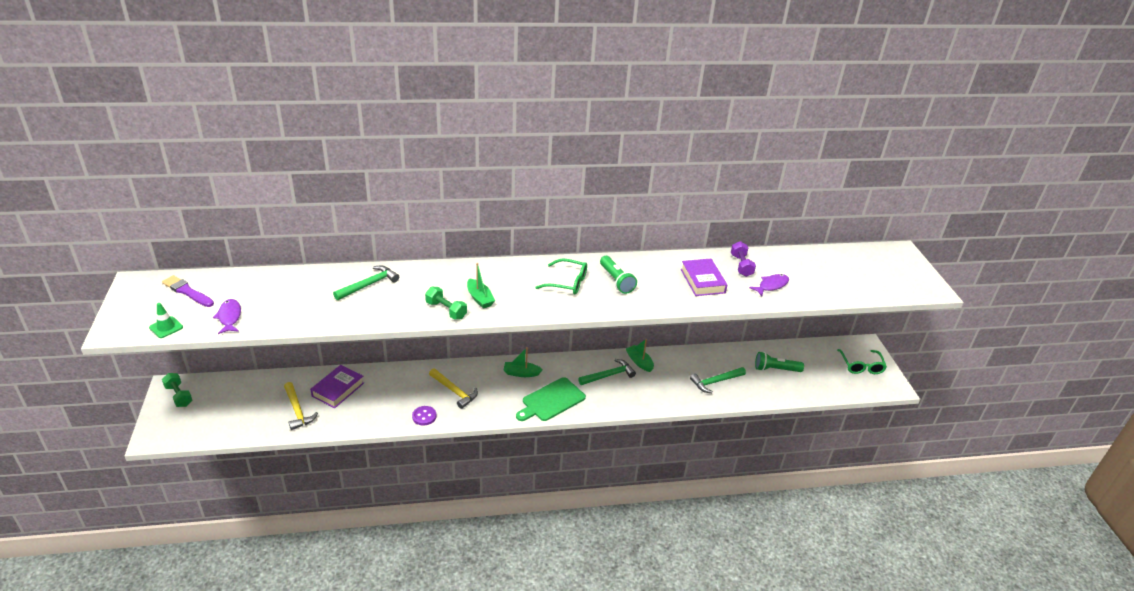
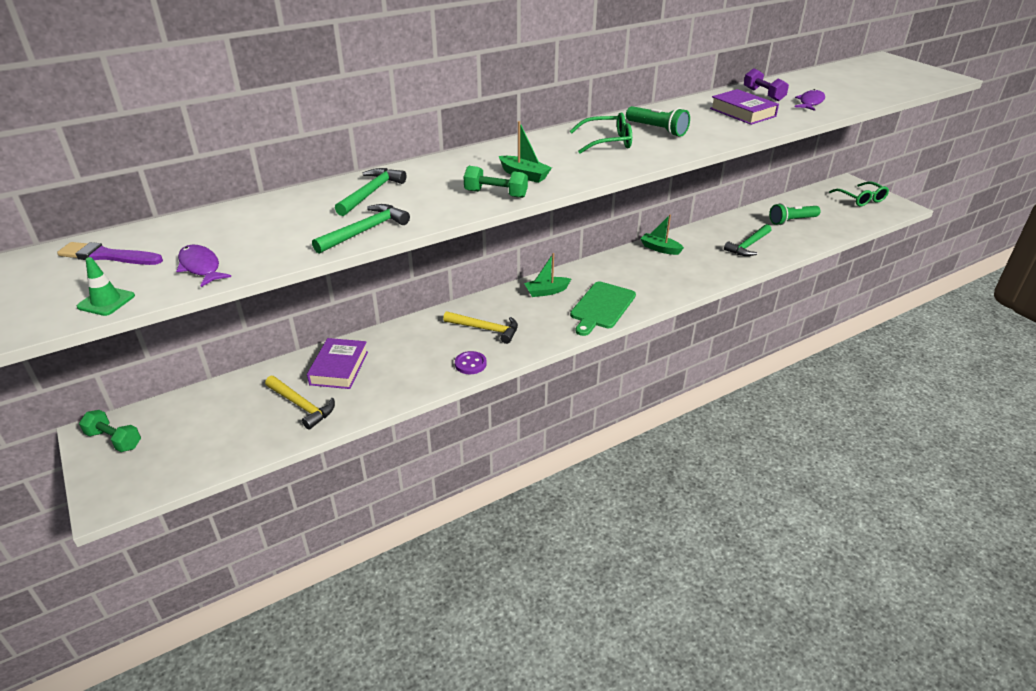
camera: 20 degrees left, 0 degrees up
green hammer [578,359,636,385] -> green hammer moved to [312,204,410,254]

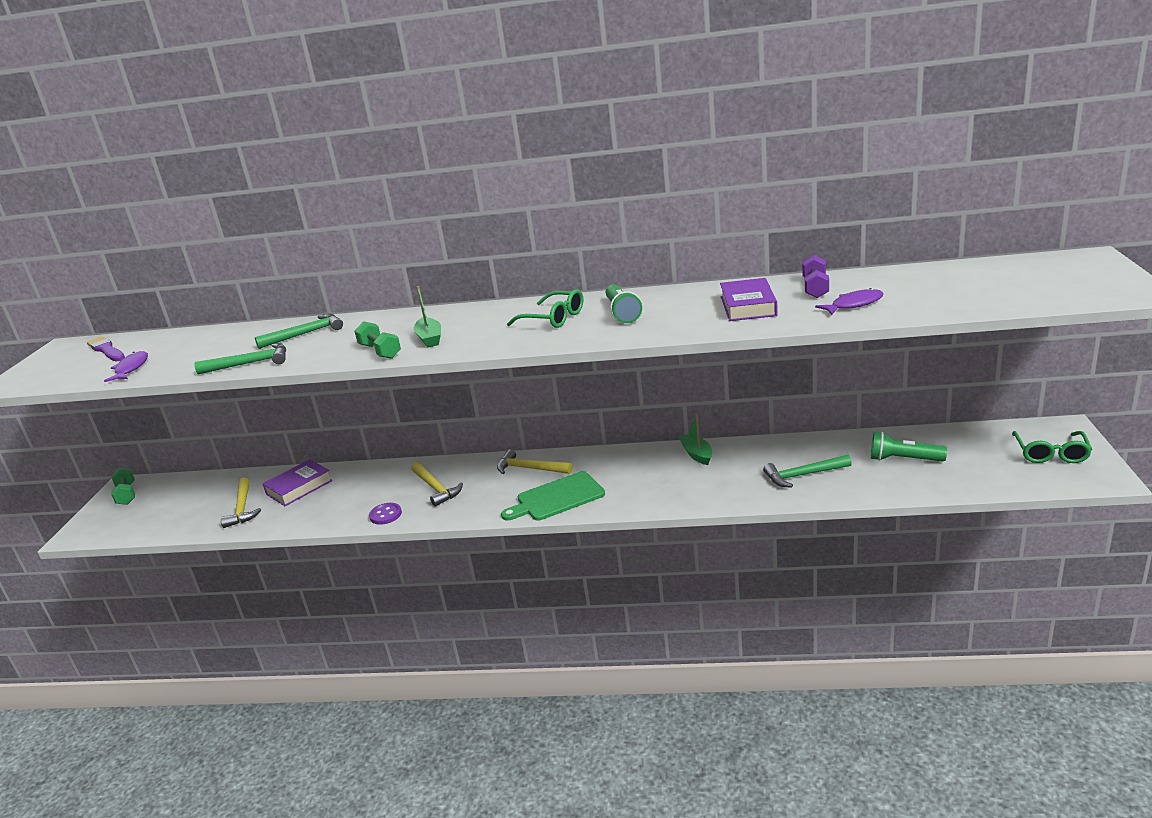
camera: 40 degrees right, 10 degrees down
green traffic cone [77,257,135,316] -> none
green boat [524,253,571,297] -> yellow hammer [497,449,572,474]

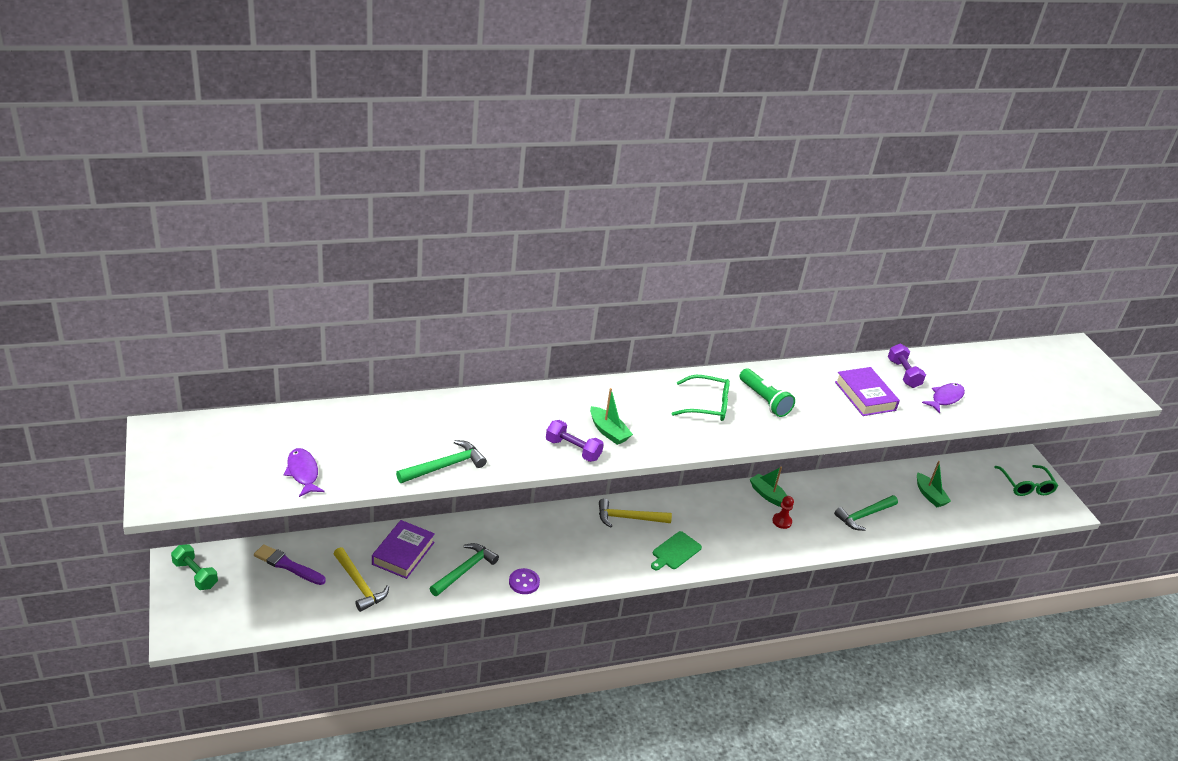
camera: 30 degrees left, 10 degrees up
purple brush [87,336,125,362] -> purple brush moved to [254,544,326,585]
green hammer [255,313,343,349] -> green hammer moved to [430,543,499,596]
green dumbbell [354,321,401,359] -> purple dumbbell [546,420,604,462]
yellow hammer [411,462,463,507] -> none
green cutting board [501,471,605,521] -> green cutting board [651,531,702,570], size x0.65
green flashlight [871,432,947,462] -> green boat [917,461,951,507]
none -> red pawn [772,496,794,529]

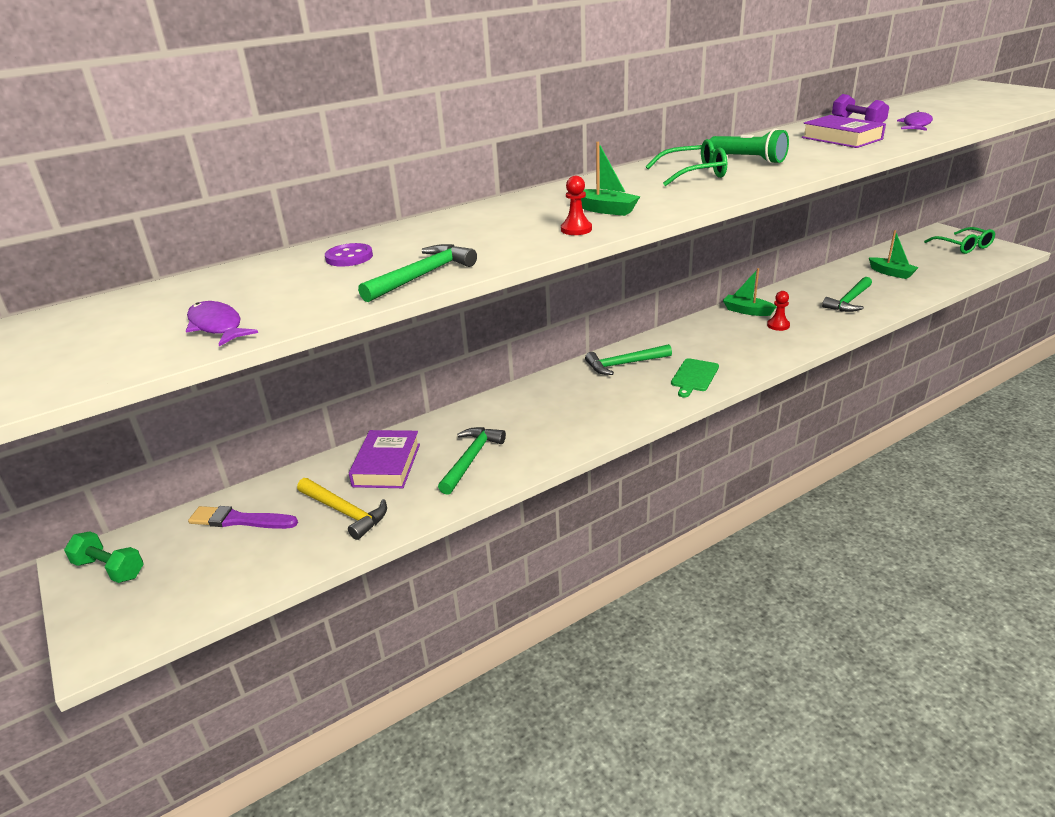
camera: 10 degrees left, 5 degrees down
purple button [509,568,540,594] -> purple button moved to [325,243,373,267]
purple dumbbell [546,420,604,462] -> red pawn [561,176,592,235]
yellow hammer [599,499,672,527] -> green hammer [585,344,672,375]

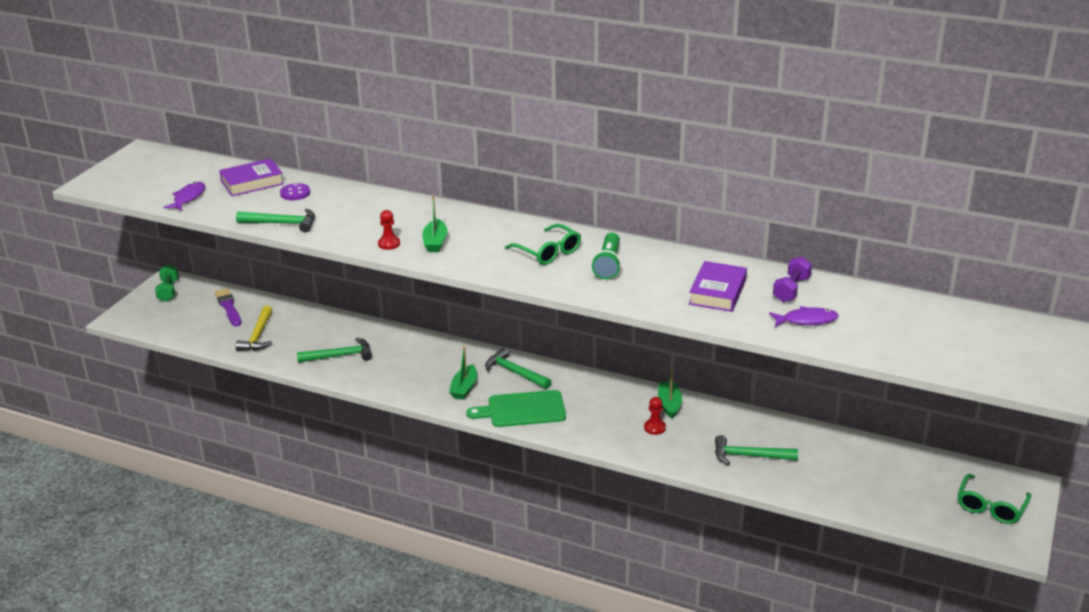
camera: 55 degrees right, 0 degrees up
purple book [349,430,420,488] -> purple book moved to [219,158,284,196]
green cutting board [671,358,719,398] -> green cutting board [466,390,566,427], size x1.54
green boat [869,230,919,279] -> green boat moved to [449,347,477,400]

